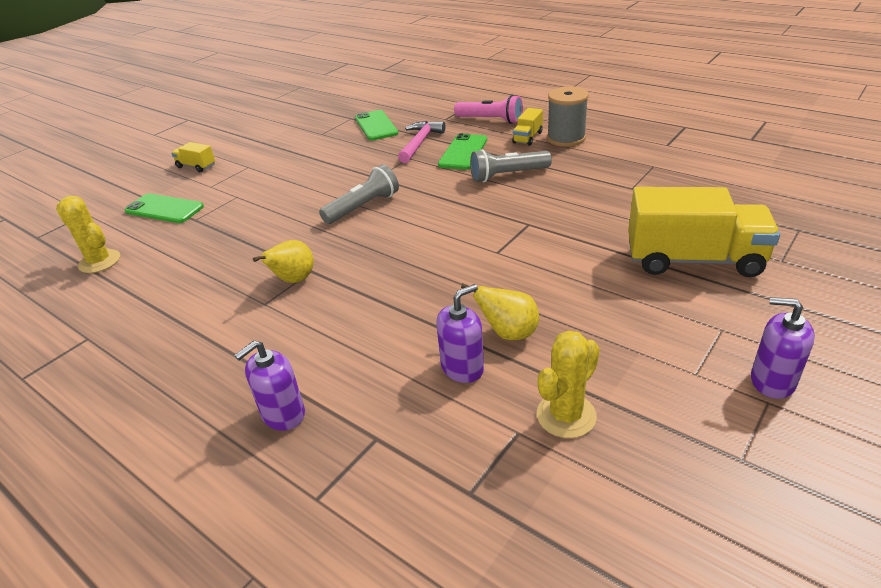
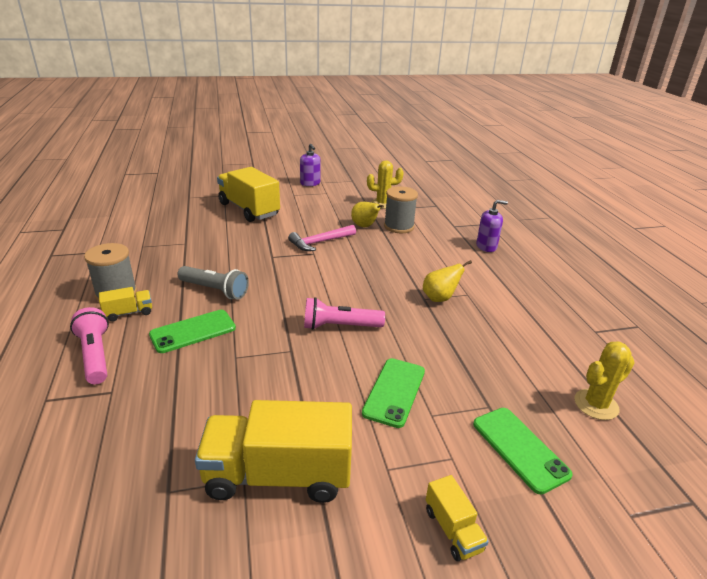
camera: 145 degrees left, 5 degrees down
yellow cactus [56,196,120,273] -> yellow cactus turned 75 degrees clockwise [574,341,635,420]
grey flashlight [319,165,399,224] -> pink flashlight [304,297,385,330]
green phone [355,110,398,141] -> green phone moved to [362,358,425,428]
pink hammer [398,121,445,163] -> pink hammer moved to [288,225,356,251]
purple soap dispenser [436,284,484,383] -> grey spool [384,187,418,233]
none -> yellow truck [195,400,352,503]

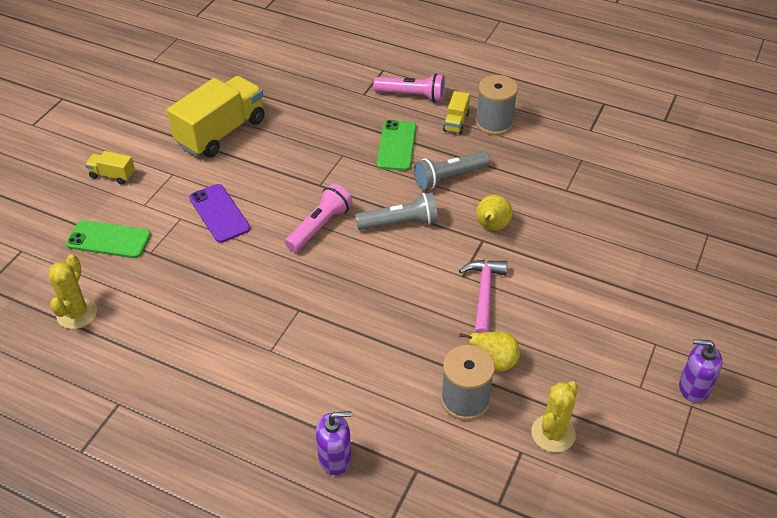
camera: 130 degrees right, 15 degrees up
yellow truck [217,167,280,222] -> none
green phone [362,358,425,428] -> purple phone [189,184,250,243]
yellow pear [423,260,472,302] -> yellow pear moved to [476,195,513,231]
purple soap dispenser [476,200,508,252] -> purple soap dispenser turned 135 degrees counterclockwise [316,411,352,475]
none -> grey flashlight [355,193,438,230]

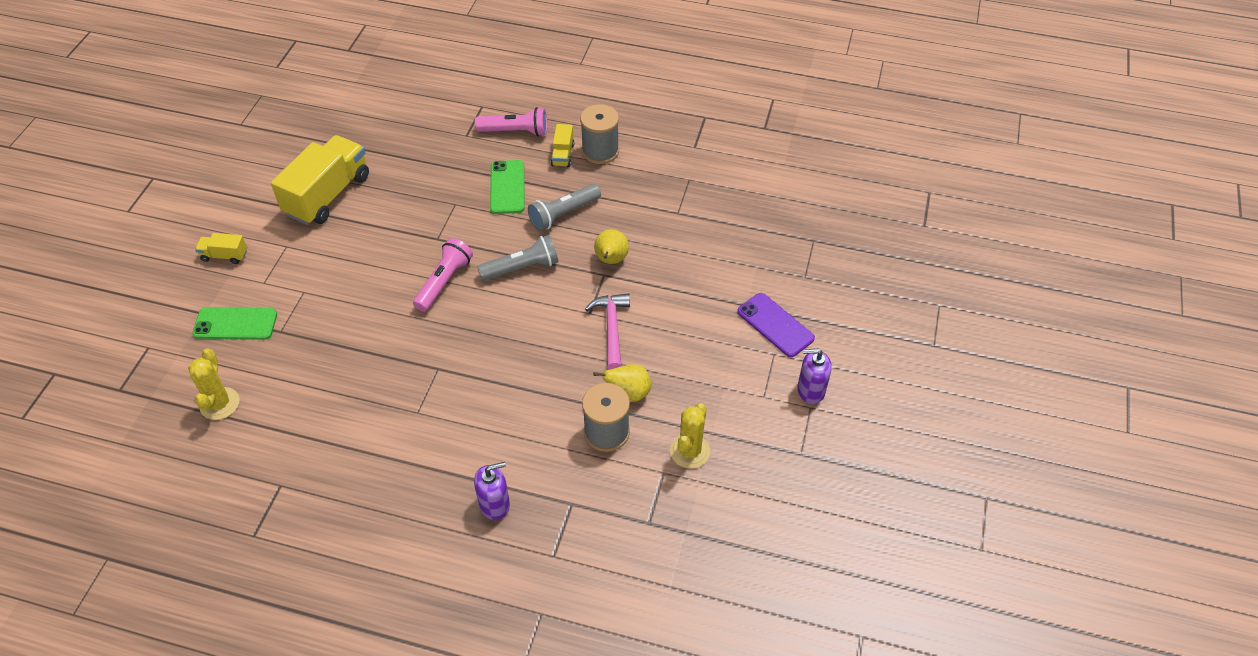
camera: 10 degrees left, 5 degrees up
purple phone [189,184,250,243] -> purple phone moved to [737,293,815,357]

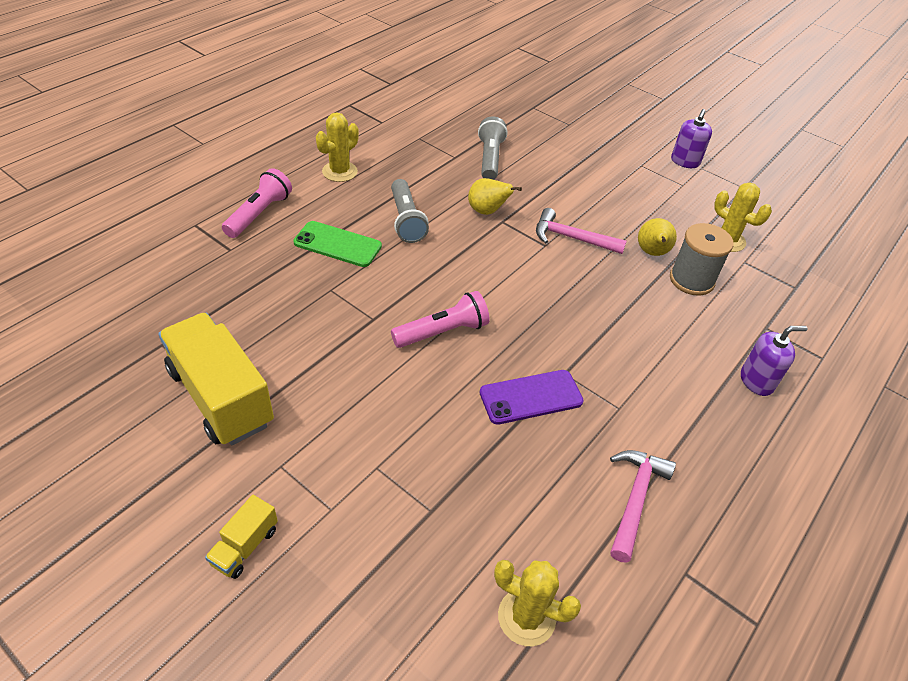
camera: 70 degrees left, 5 degrees down
green phone [192,307,277,340] -> none
pink flashlight [413,238,473,312] -> pink flashlight turned 105 degrees clockwise [391,291,490,348]
purple soap dispenser [474,462,510,520] -> purple soap dispenser turned 75 degrees clockwise [741,326,808,396]
grey flashlight [478,235,559,281] -> grey flashlight moved to [478,117,507,180]
yellow truck [551,124,574,167] -> none
grey spool [580,104,619,164] -> yellow cactus [316,112,359,182]
purple phone [737,293,815,357] -> purple phone moved to [479,370,584,425]
none -> pink hammer [610,450,676,563]

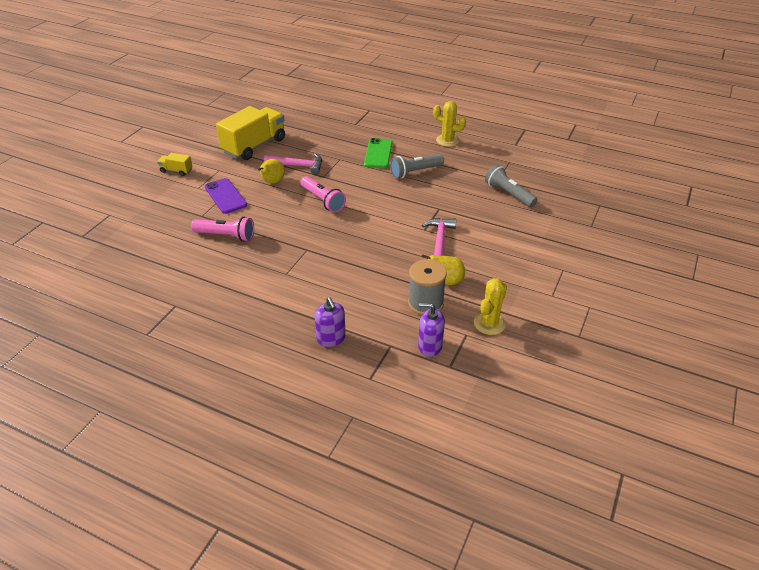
camera: 80 degrees right, 5 degrees down
pink flashlight [222,168,292,238] -> pink flashlight moved to [191,217,254,242]
yellow pear [468,178,522,215] -> yellow pear moved to [258,159,285,184]
grey flashlight [478,117,507,180] -> grey flashlight turned 120 degrees counterclockwise [485,164,538,207]
purple phone [479,370,584,425] -> purple phone moved to [205,178,247,214]
yellow cactus [494,560,581,646] -> none
pink hammer [610,450,676,563] -> pink hammer moved to [264,153,322,175]
purple soap dispenser [671,109,712,168] -> purple soap dispenser moved to [418,303,445,357]

